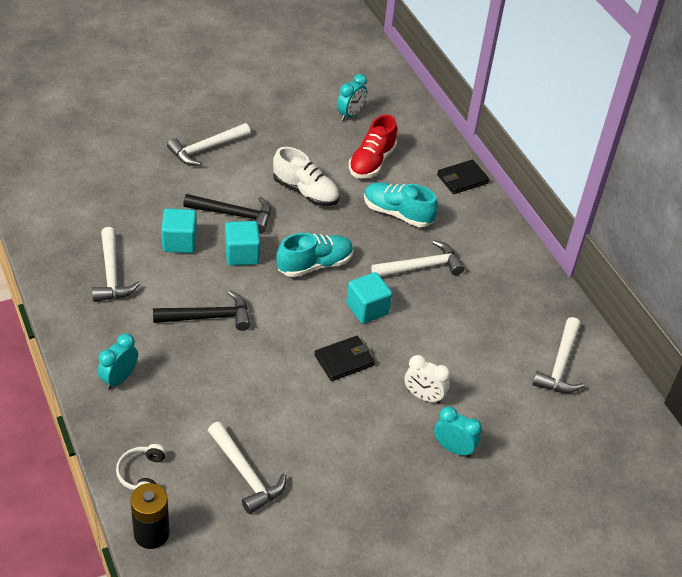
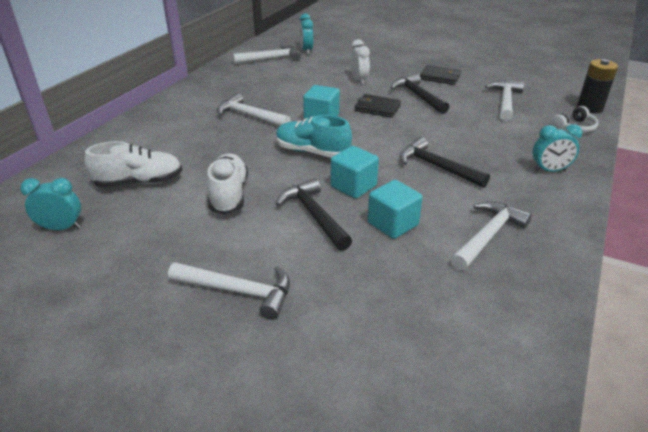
camera: 125 degrees left, 10 degrees down
red shoe [349,115,397,179] -> white shoe [84,141,182,188]
turquoise shoe [364,182,438,227] -> none
turquoise clock [434,406,482,457] -> turquoise clock moved to [300,14,313,54]
black wallet [437,160,489,194] -> black wallet moved to [420,65,461,85]
none -> black hammer [391,73,449,114]

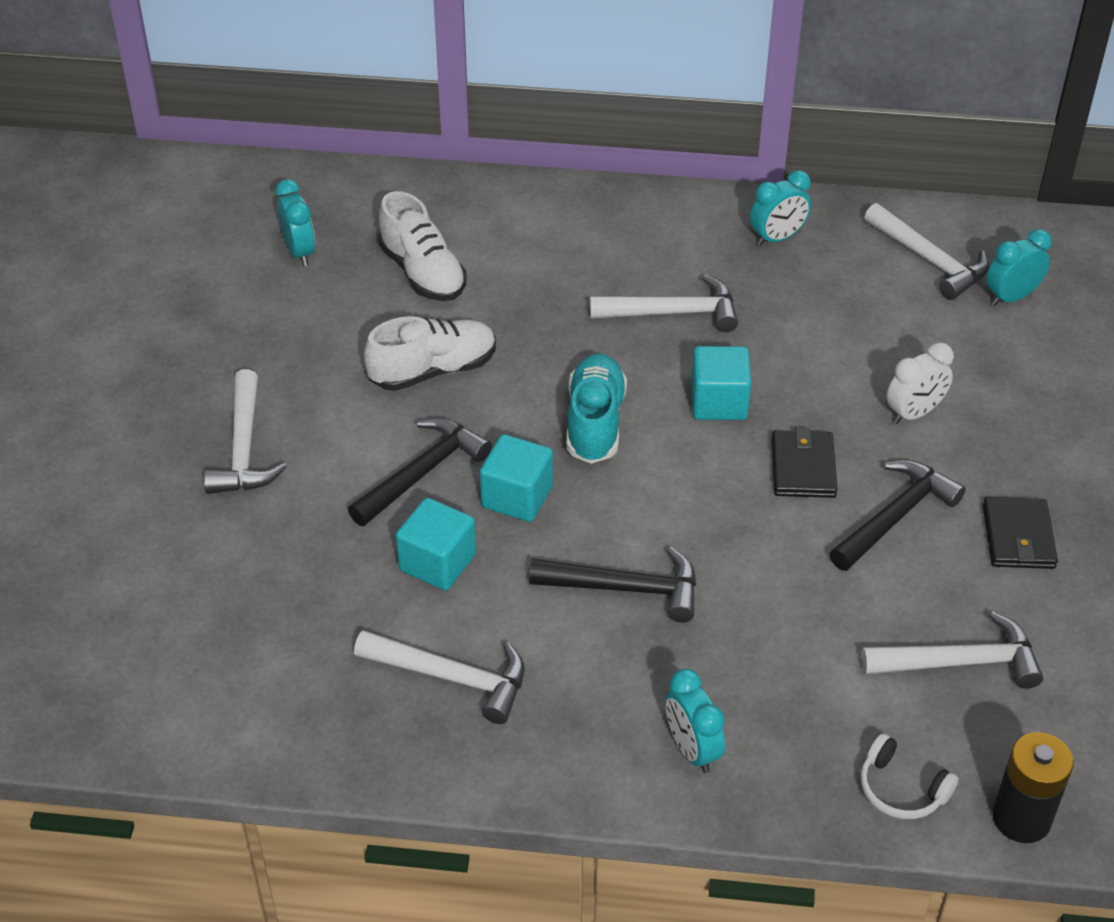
camera: 70 degrees right, 10 degrees up
white hammer [217,93,291,126] -> white hammer turned 75 degrees clockwise [590,275,738,332]
black hammer [400,137,490,188] -> black hammer turned 75 degrees clockwise [529,547,696,623]
none -> turquoise clock [750,170,811,246]

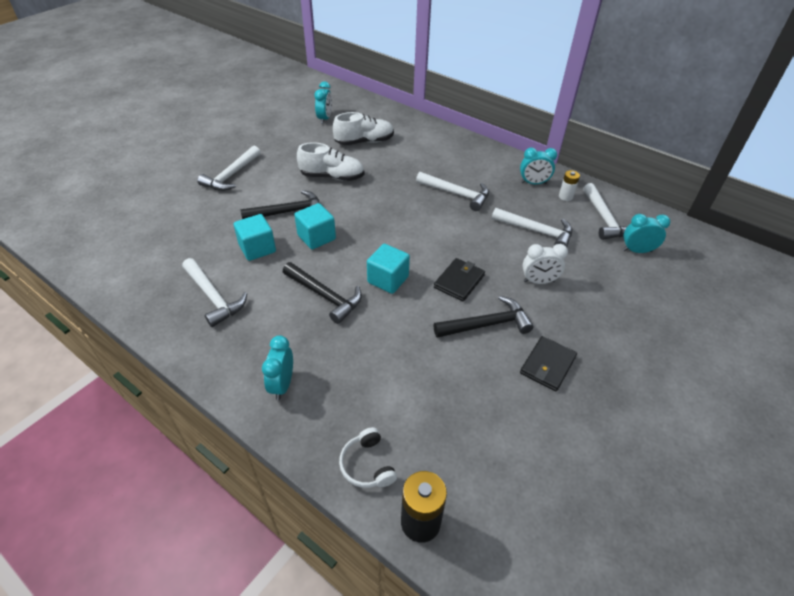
camera: 30 degrees right, 0 degrees up
white shoe [379,191,467,301] -> white shoe turned 105 degrees counterclockwise [333,112,394,145]
turquoise shoe [567,353,627,464] -> none
turquoise cube [691,346,751,420] -> turquoise cube moved to [367,244,410,294]
white hammer [861,612,1043,689] -> white hammer moved to [492,208,572,247]
none -> white battery [559,170,580,201]

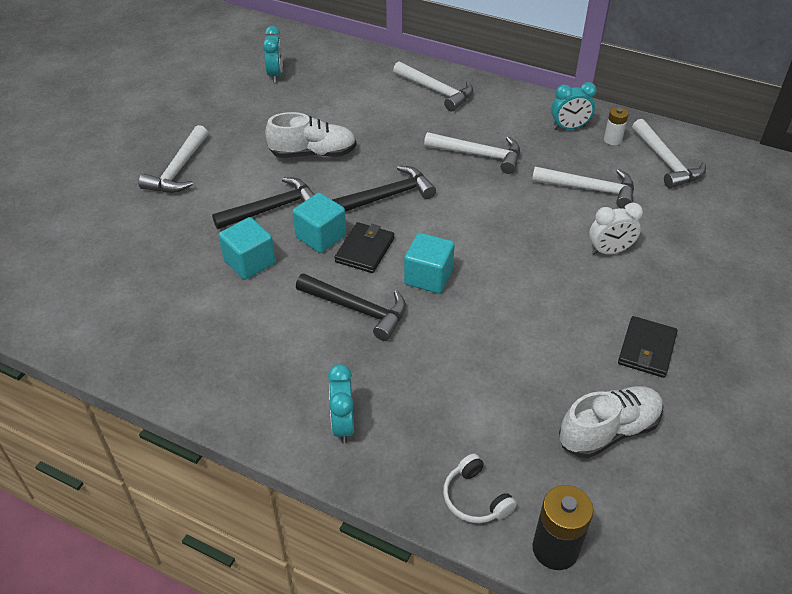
camera: 10 degrees left, 0 degrees up
white hammer [182,258,247,327] -> white hammer moved to [393,61,473,111]
white shoe [333,112,394,145] -> white shoe moved to [559,386,663,458]
black wallet [434,258,485,302] -> black wallet moved to [334,222,394,273]
black hammer [434,296,534,338] -> black hammer moved to [332,166,436,212]
turquoise clock [623,214,670,253] -> none

